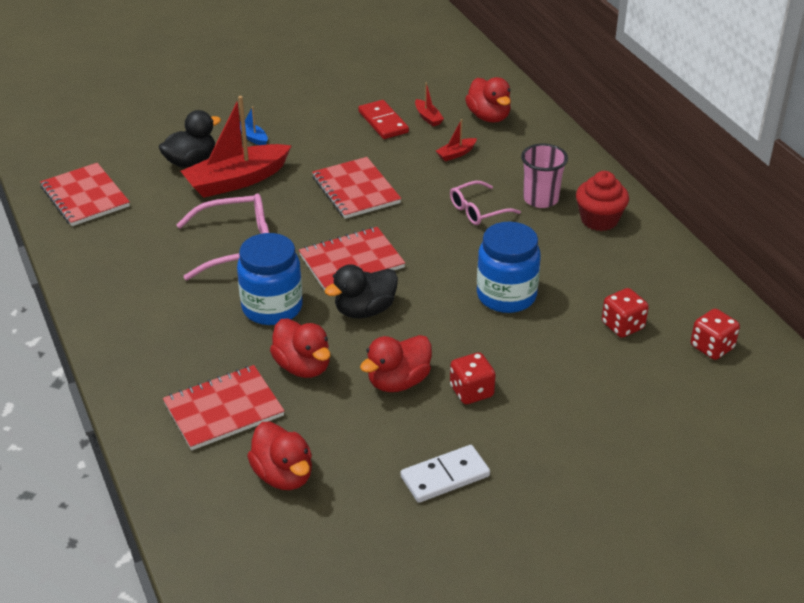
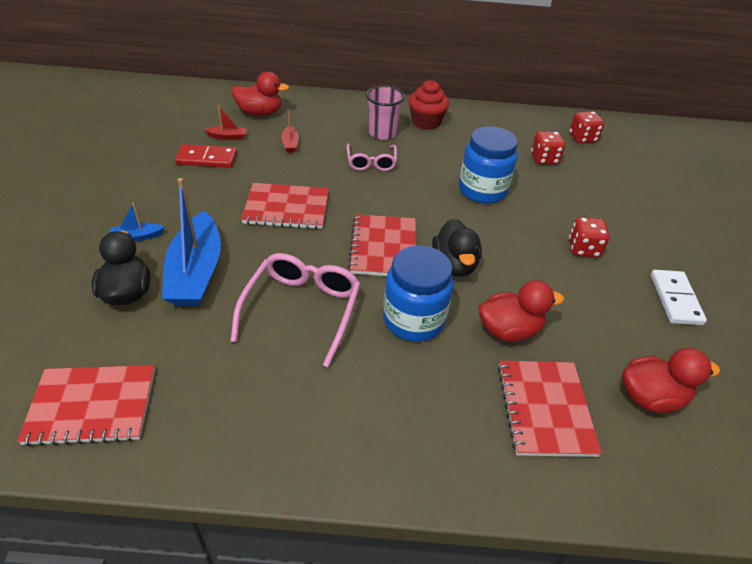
camera: 65 degrees left, 5 degrees up
red boat [181,96,292,198] -> blue boat [162,178,221,306]
red duck [360,335,432,392] -> none

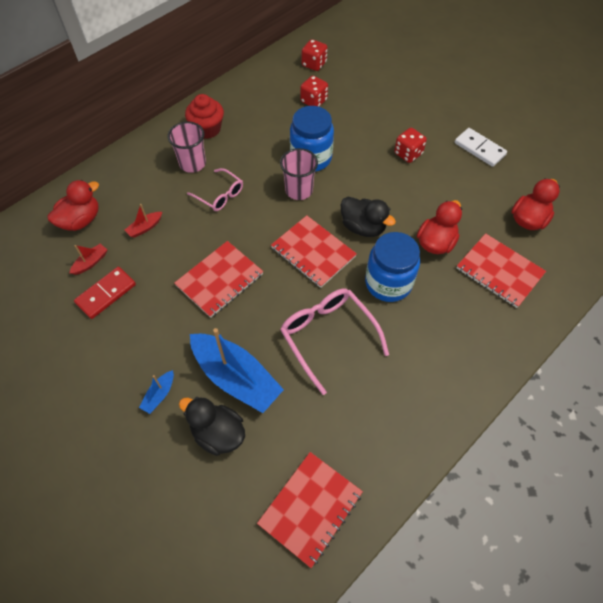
camera: 45 degrees left, 15 degrees up
red boat [281,110,299,153] -> red boat turned 105 degrees clockwise [125,204,162,238]
none -> pink cup [280,148,318,200]

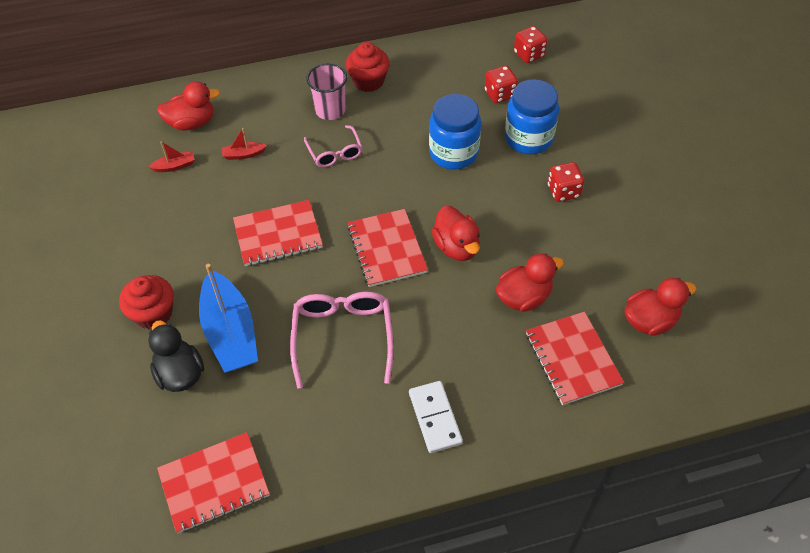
camera: 30 degrees right, 5 degrees down
red domino [74,267,136,319] -> none
blue boat [139,370,174,414] -> red cupcake [119,275,174,329]
pink cup [280,148,318,200] -> none
black duck [341,197,396,237] -> red duck [431,206,480,261]
blue jar [365,232,420,302] -> blue jar moved to [505,79,559,154]
white domino [455,128,507,167] -> white domino moved to [409,381,463,453]

